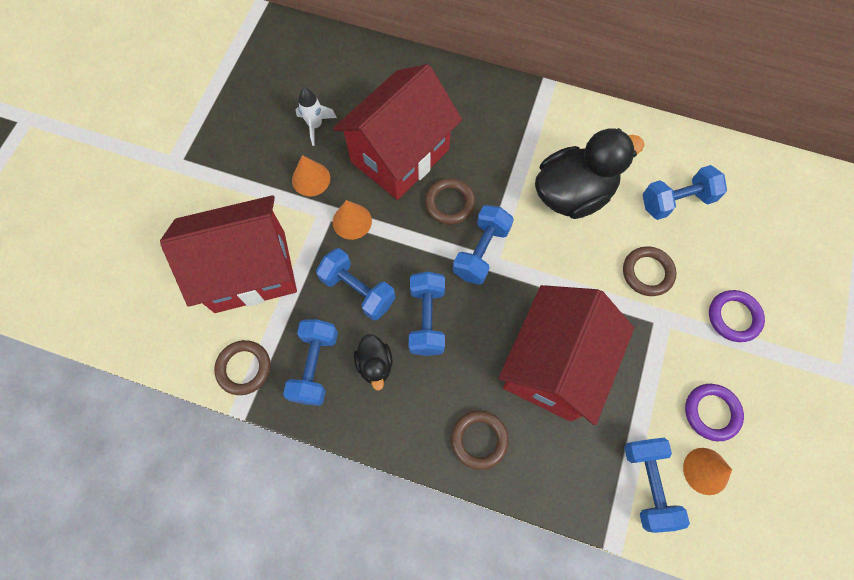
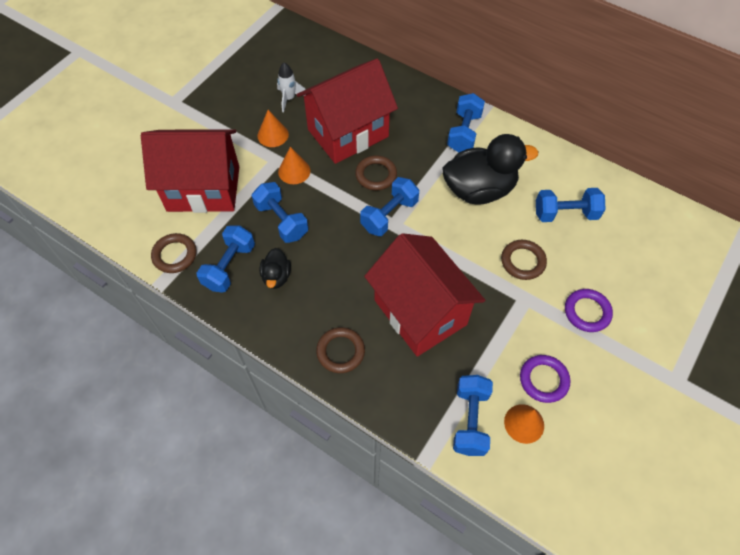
camera: 15 degrees right, 10 degrees down
blue dumbbell [409,272,445,356] -> blue dumbbell moved to [447,93,485,152]
red house [499,285,634,425] -> red house turned 75 degrees counterclockwise [364,233,485,357]

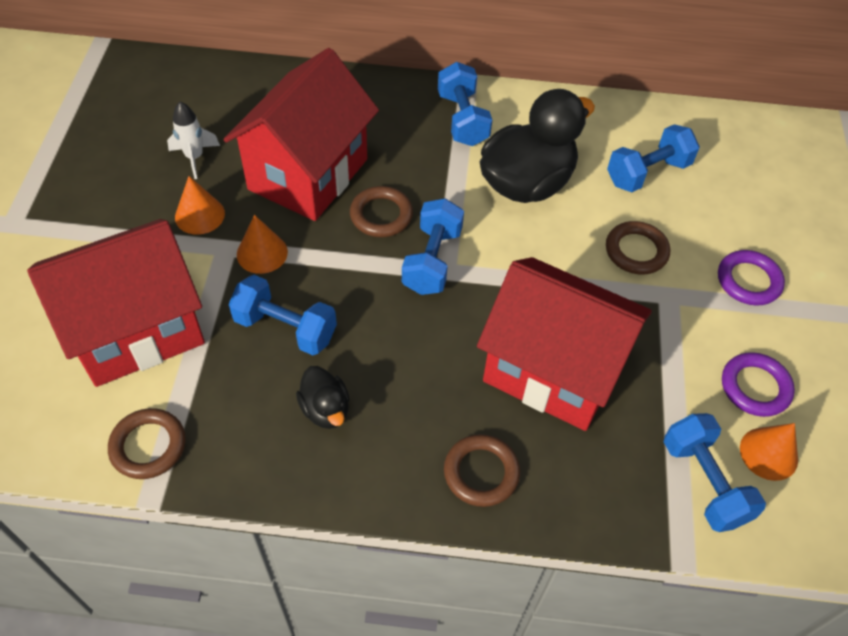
camera: 30 degrees left, 5 degrees down
blue dumbbell [197,225,255,293] -> none

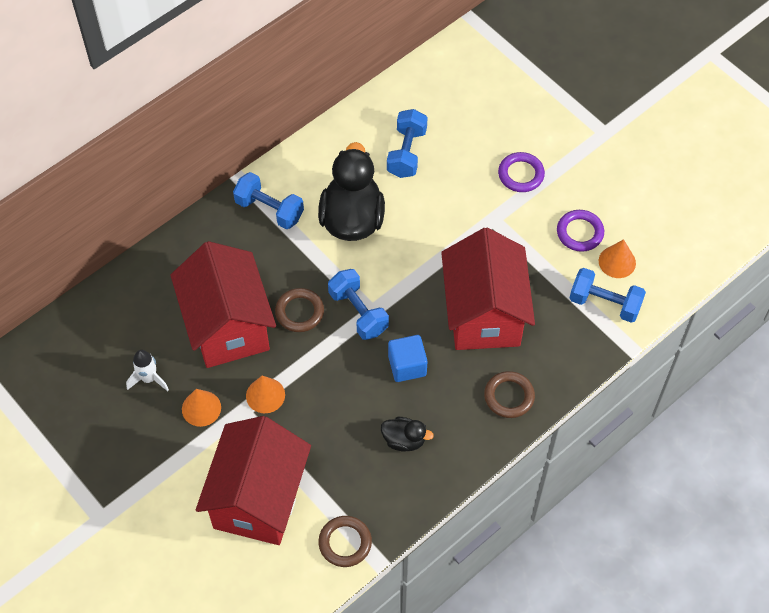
camera: 45 degrees left, 5 degrees up
blue dumbbell [229,275,337,355] -> none
red house [477,257,652,431] -> red house turned 75 degrees counterclockwise [441,228,535,350]
brown ring [606,221,670,275] -> none
none -> blue cube [388,335,428,382]

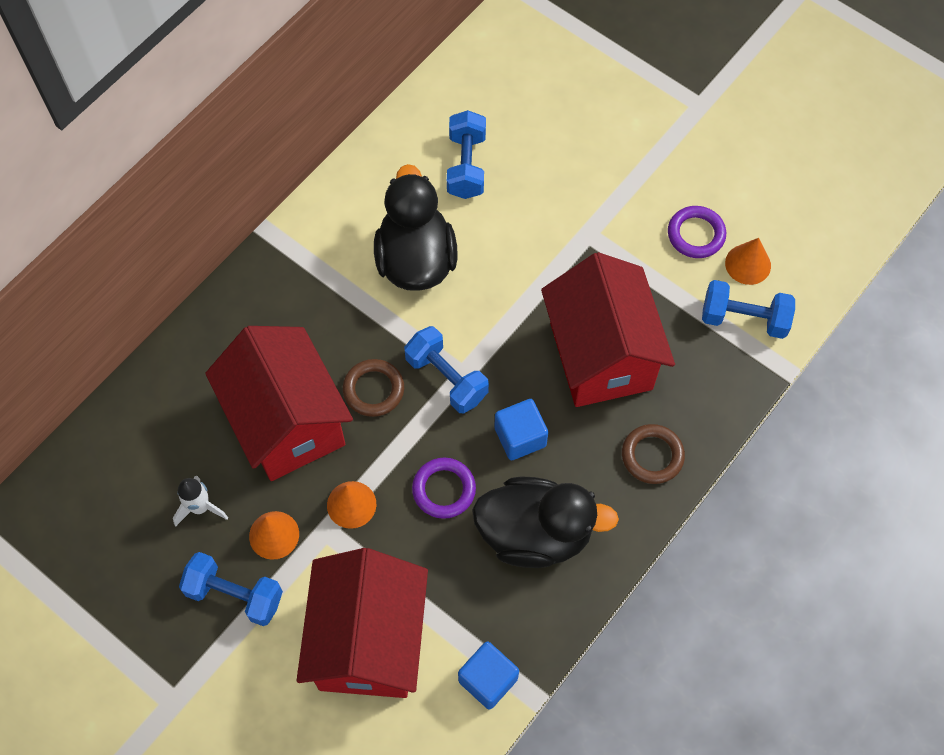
camera: 10 degrees left, 5 degrees up
blue dumbbell [233,172,304,229] -> blue dumbbell moved to [179,552,283,626]
brown ring [318,516,372,567] -> blue cube [458,642,519,710]
black duck [381,417,434,452] -> black duck [472,477,619,568], size x2.06
purple ring [498,152,545,192] -> purple ring moved to [412,458,476,519]

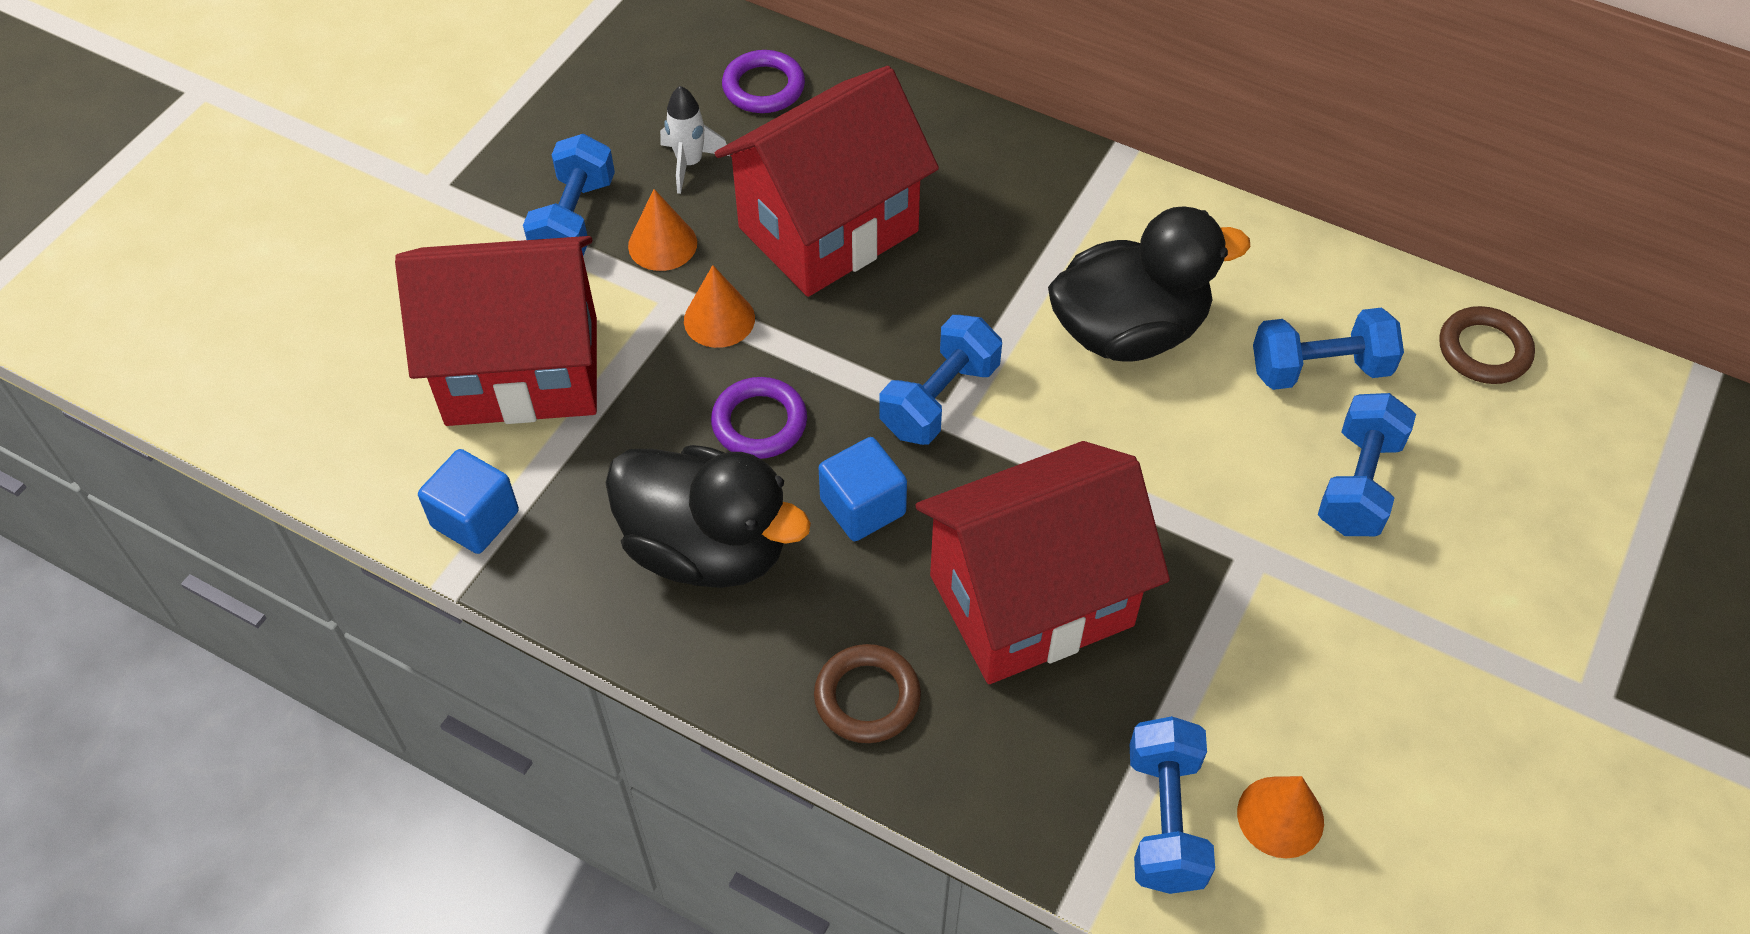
camera: 80 degrees right, 10 degrees down
brown ring [343,359,404,417] -> brown ring moved to [1439,306,1535,384]
black duck [472,477,619,568] -> black duck turned 60 degrees counterclockwise [606,445,811,588]
purple ring [668,206,726,258] -> purple ring moved to [722,50,805,113]
none -> blue dumbbell [1318,393,1416,536]

